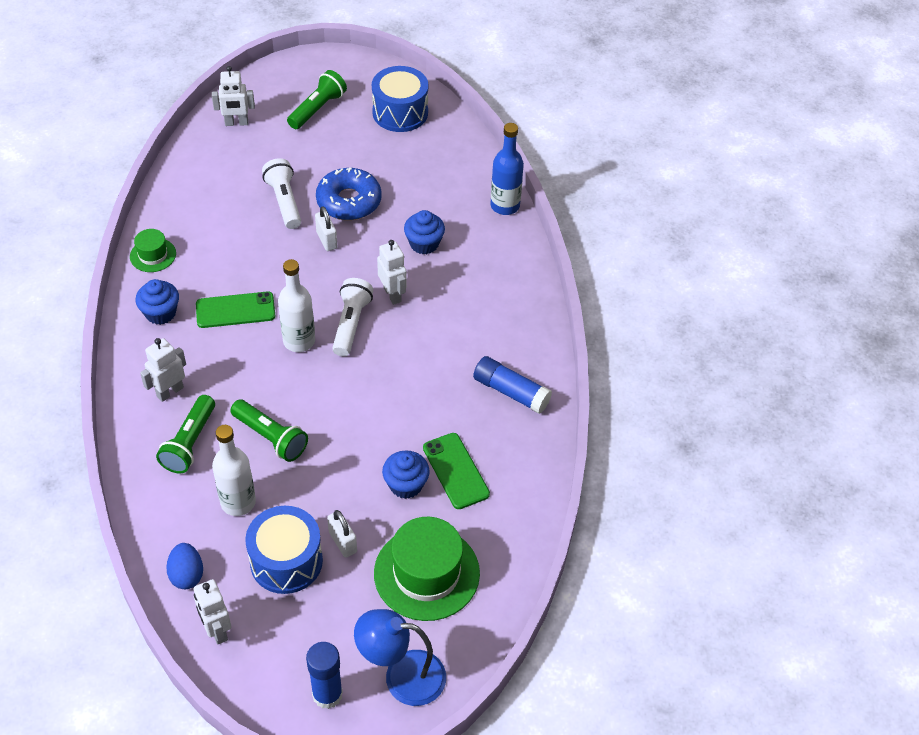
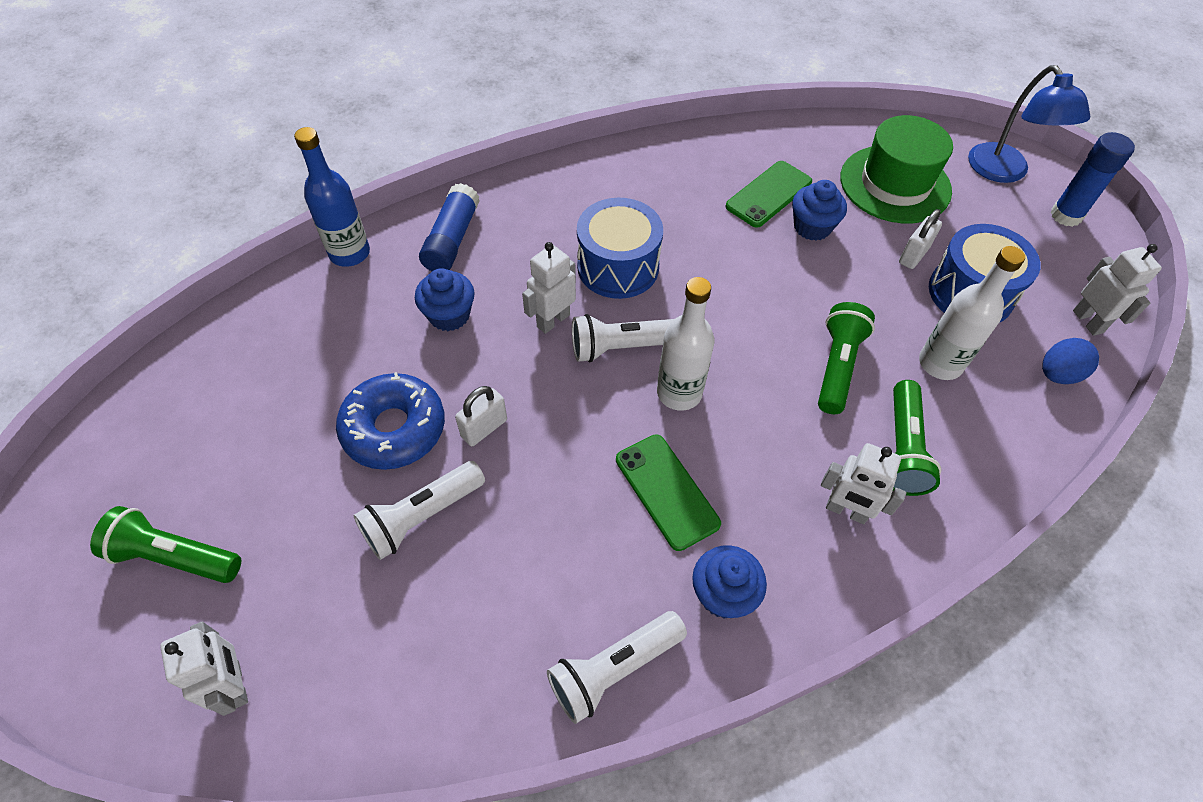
camera: 110 degrees left, 5 degrees up
green hat [130,229,176,272] -> white flashlight [547,611,687,724]
green flashlight [156,395,215,474] -> green flashlight turned 105 degrees clockwise [893,380,941,496]
white robot [194,579,231,644] -> white robot turned 60 degrees counterclockwise [1073,244,1162,336]
blue drum [372,66,428,132] -> blue drum moved to [577,198,663,299]
blue glue stick [473,356,552,414] -> blue glue stick moved to [419,183,480,271]

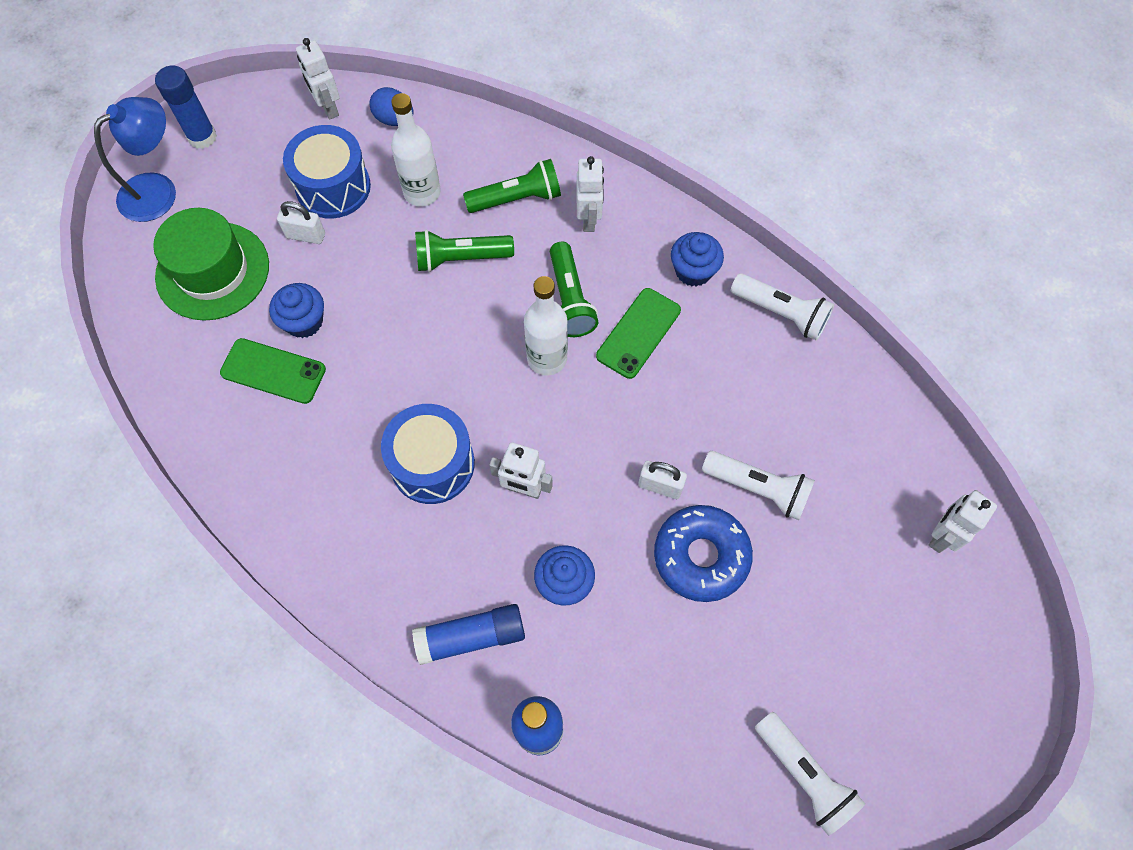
camera: 115 degrees left, 10 degrees up
green flashlight [90,506,241,583] -> green flashlight moved to [550,242,599,337]
white flashlight [572,314,675,362] -> white flashlight moved to [755,712,865,836]
white robot [1073,244,1162,336] -> white robot turned 75 degrees counterclockwise [296,38,340,119]

